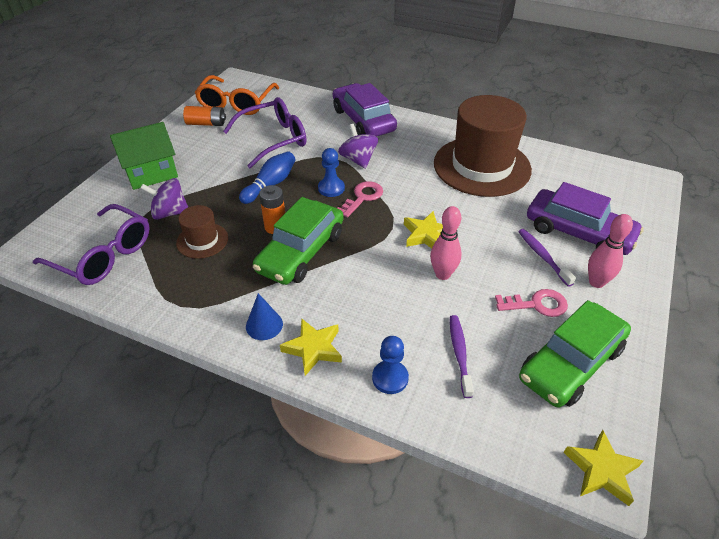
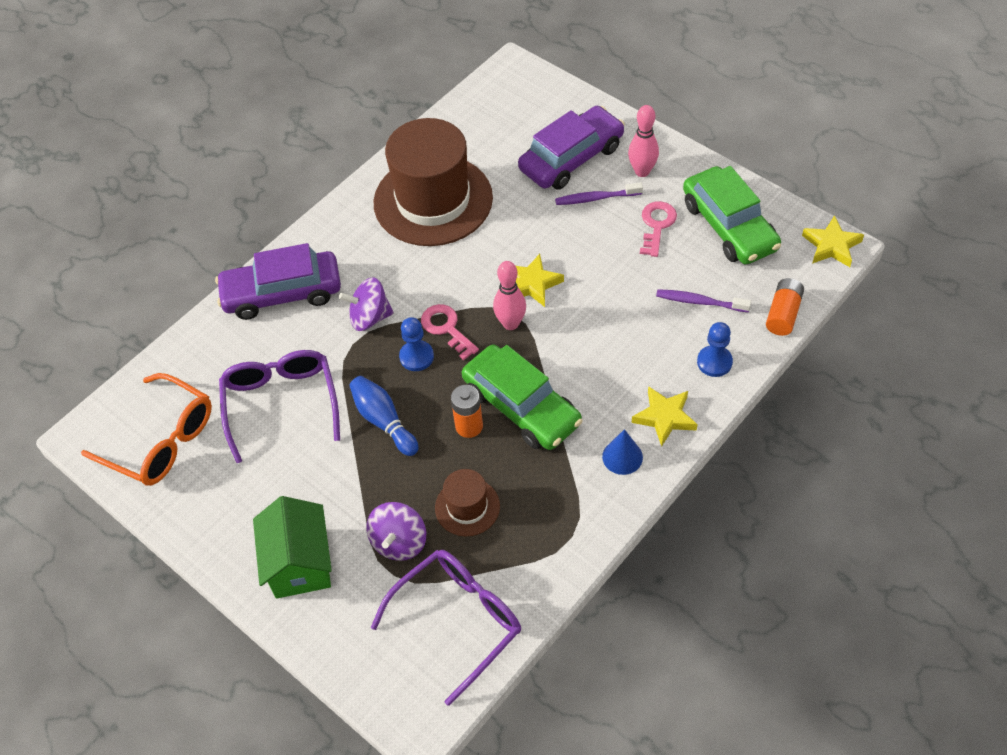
camera: 70 degrees left, 10 degrees up
orange battery [183,106,226,126] -> orange battery moved to [766,278,804,336]
pink bowling pin [430,206,461,280] -> pink bowling pin moved to [493,261,526,330]

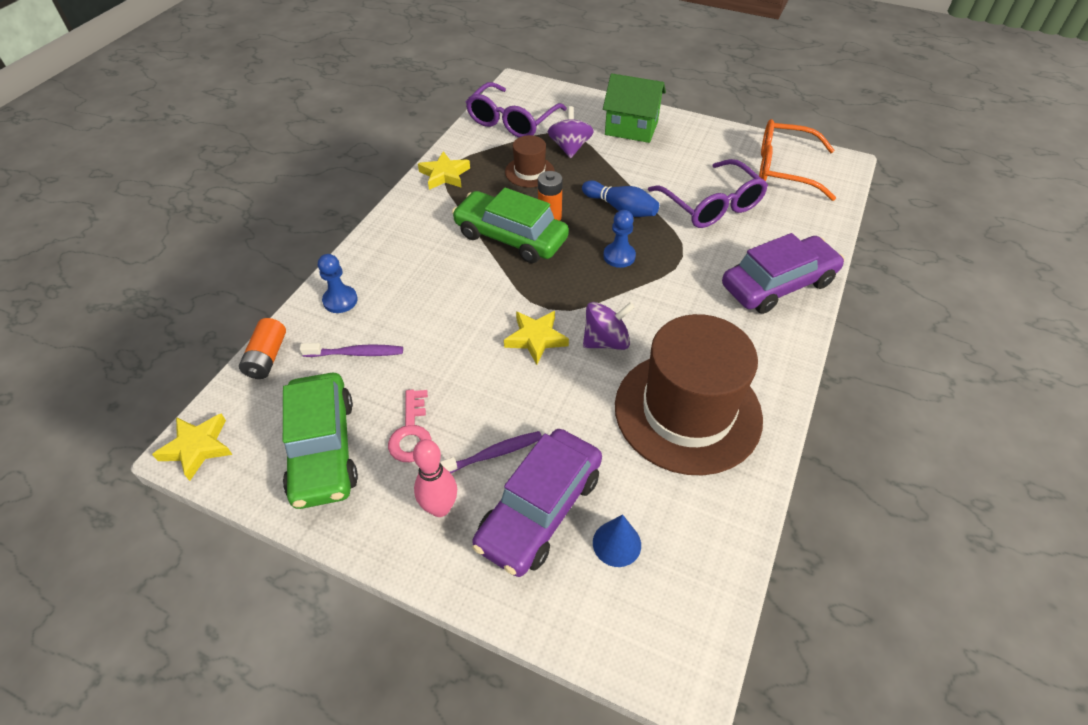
camera: 160 degrees right, 5 degrees down
green house [253,496,332,599] -> green house turned 45 degrees counterclockwise [603,73,666,143]
purple spinning top [339,277,394,331] -> purple spinning top moved to [583,302,635,350]
pink key [421,304,479,360] -> none
pink bowling pin [493,261,526,330] -> none
blue cone [602,429,643,475] -> blue cone moved to [593,514,641,567]
yellow star [632,386,698,447] -> yellow star moved to [418,151,470,190]
green car [683,166,781,264] -> green car turned 150 degrees counterclockwise [283,373,358,509]

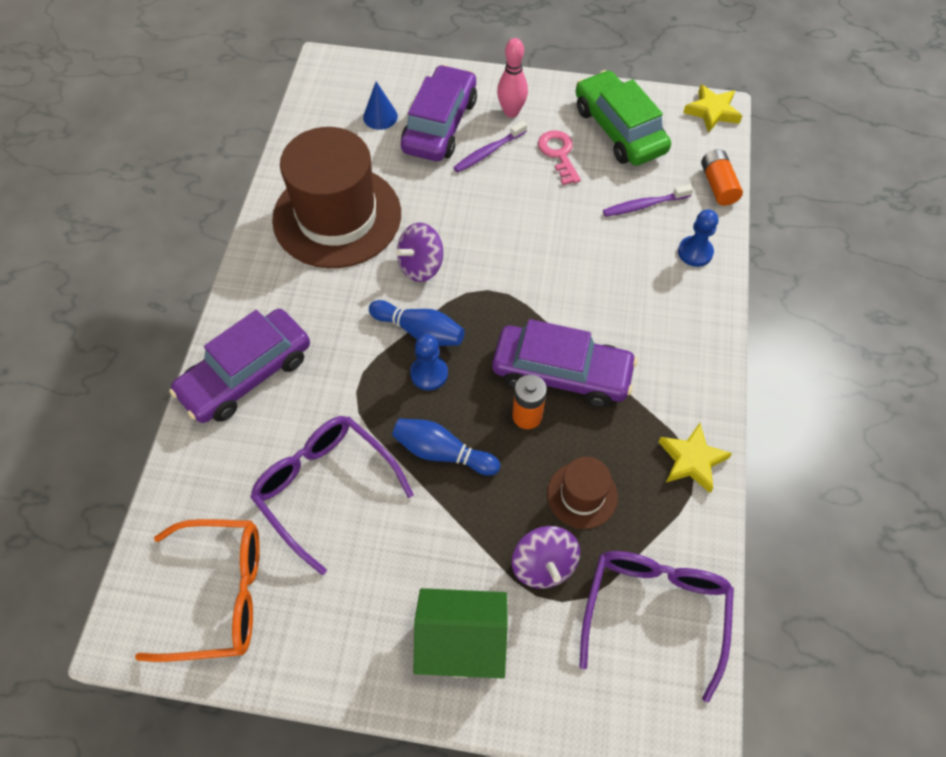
camera: 165 degrees right, 10 degrees up
green car [452,187,569,263] -> purple car [492,319,637,407]
yellow star [504,311,569,365] -> none
none -> blue bowling pin [369,300,465,346]

